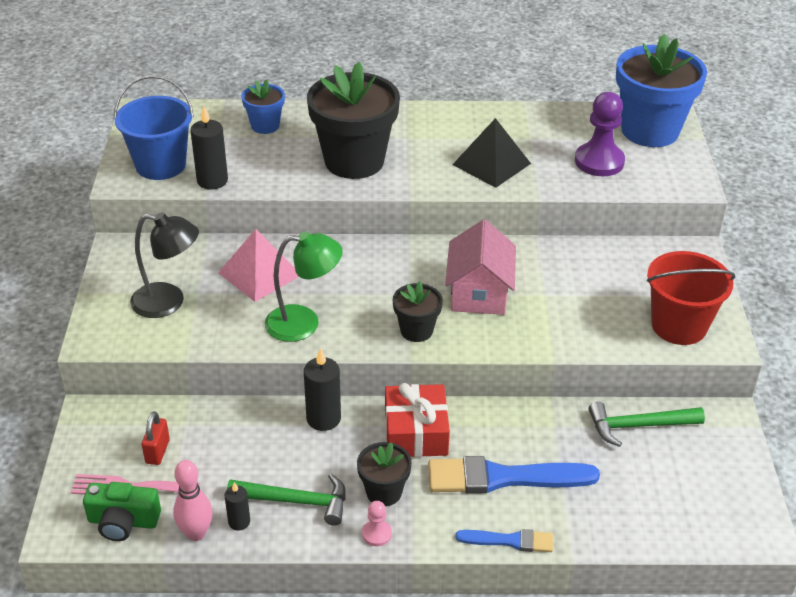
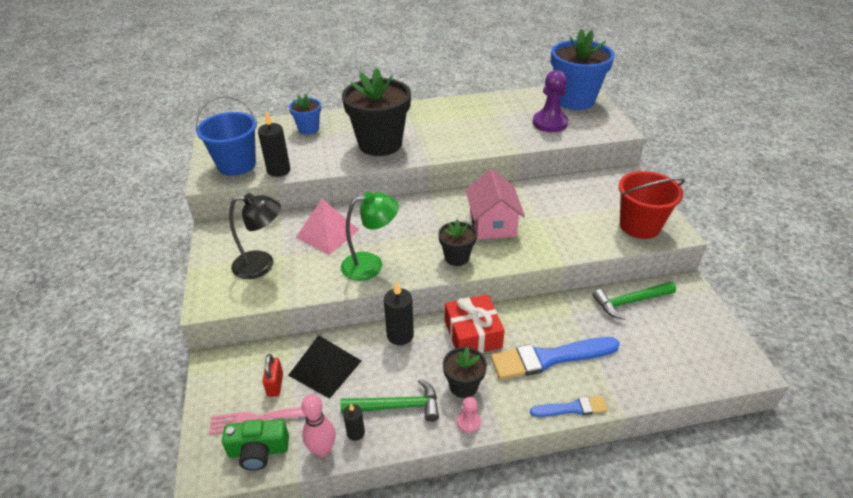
camera: 10 degrees left, 0 degrees up
black pyramid [452,118,531,188] -> black pyramid moved to [288,335,361,399]

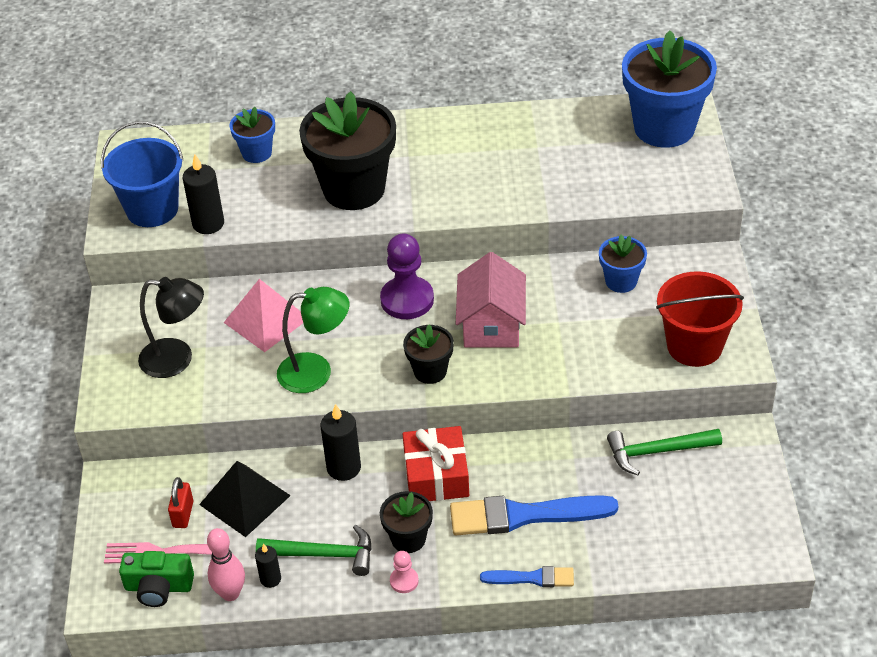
camera: 10 degrees right, 5 degrees up
purple pawn [533,70,568,132] -> purple pawn moved to [380,233,434,319]
none -> blue flower pot [599,234,647,293]

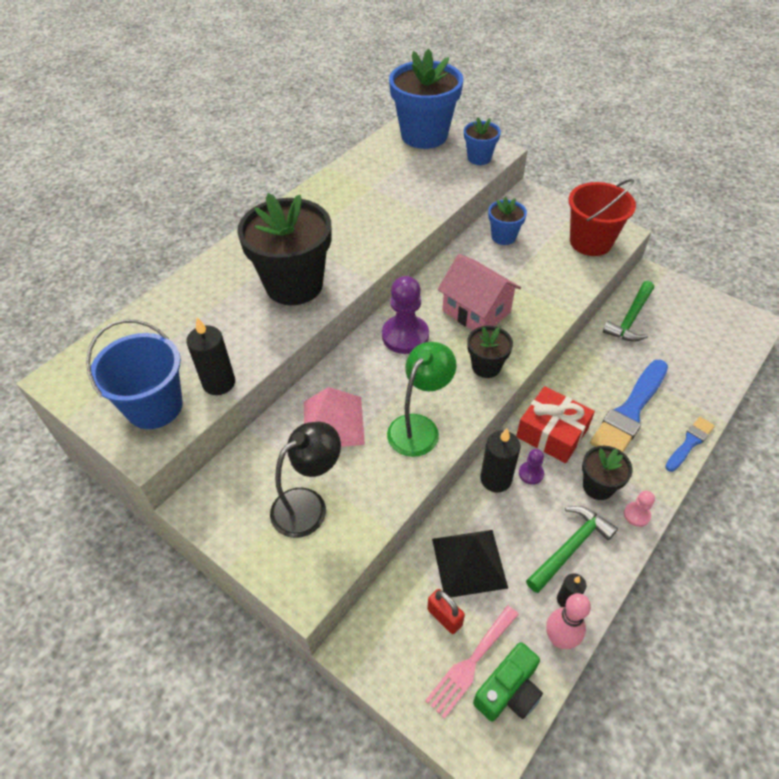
camera: 50 degrees left, 5 degrees up
blue flower pot [229,107,275,163] -> blue flower pot moved to [464,117,501,165]
none -> purple pawn [519,449,544,485]

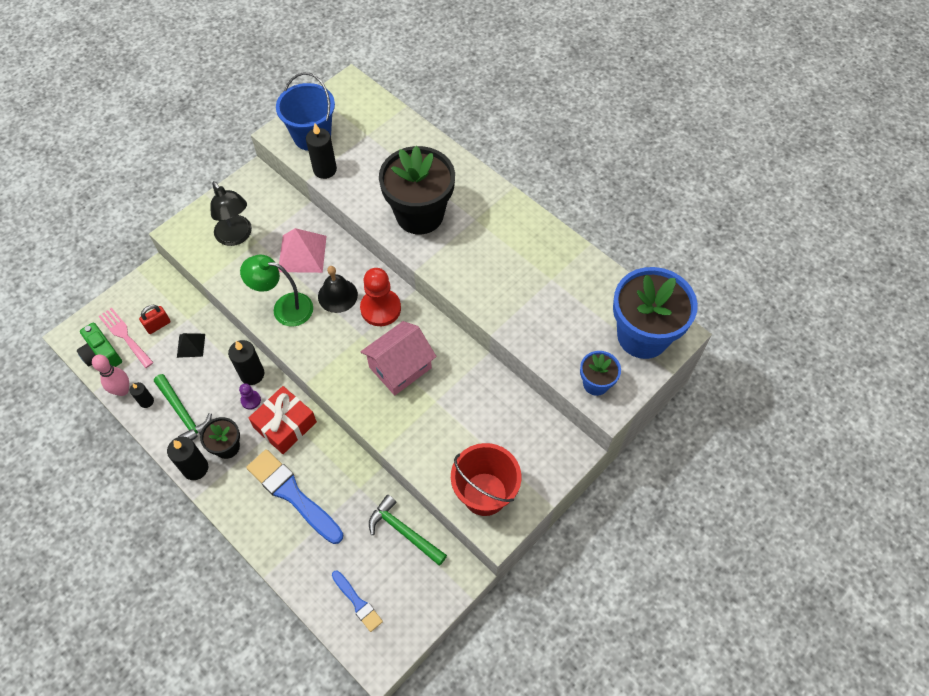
camera: 95 degrees right, 10 degrees up
purple pawn [382,276,429,354] -> red pawn [360,268,401,326]
green lamp [387,342,457,457] -> green lamp turned 150 degrees clockwise [240,255,313,327]
black pyramid [432,530,508,597] -> black pyramid [177,333,205,358], size x0.58
black flower pot [467,326,513,378] -> none
blue flower pot [488,197,527,245] -> none
pink pawn [624,491,655,527] -> black candle [167,437,208,480]
blue brush [665,417,715,472] -> blue brush moved to [332,571,383,632]
none -> black bell [318,266,358,313]

